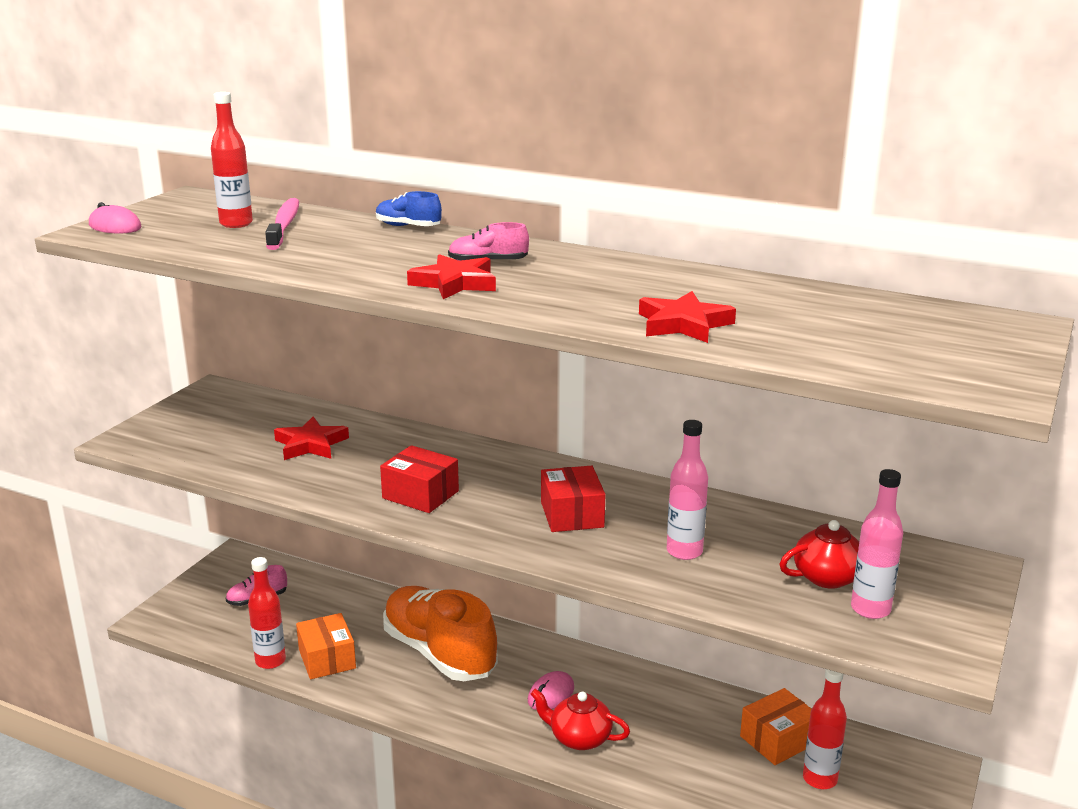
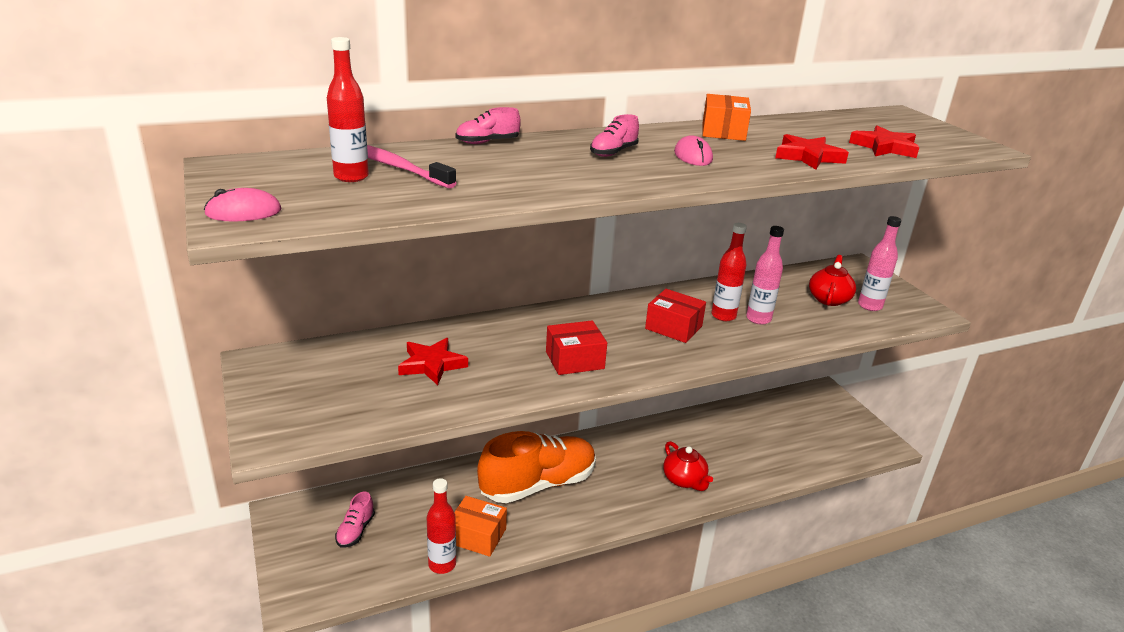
camera: 50 degrees left, 5 degrees up
blue shoe [376,191,442,226] -> pink shoe [456,107,521,144]
orange shoe [383,586,498,681] -> orange shoe turned 150 degrees clockwise [477,431,596,503]
red star [407,254,496,299] -> red star moved to [849,126,920,158]
pink mouse [528,671,574,710] -> pink mouse moved to [674,135,713,166]
red teapot [531,689,630,750] -> red teapot turned 90 degrees counterclockwise [663,441,713,491]
orange box [740,688,812,765] -> orange box moved to [703,94,751,141]
red bottle [803,669,847,789] -> red bottle moved to [711,223,747,321]

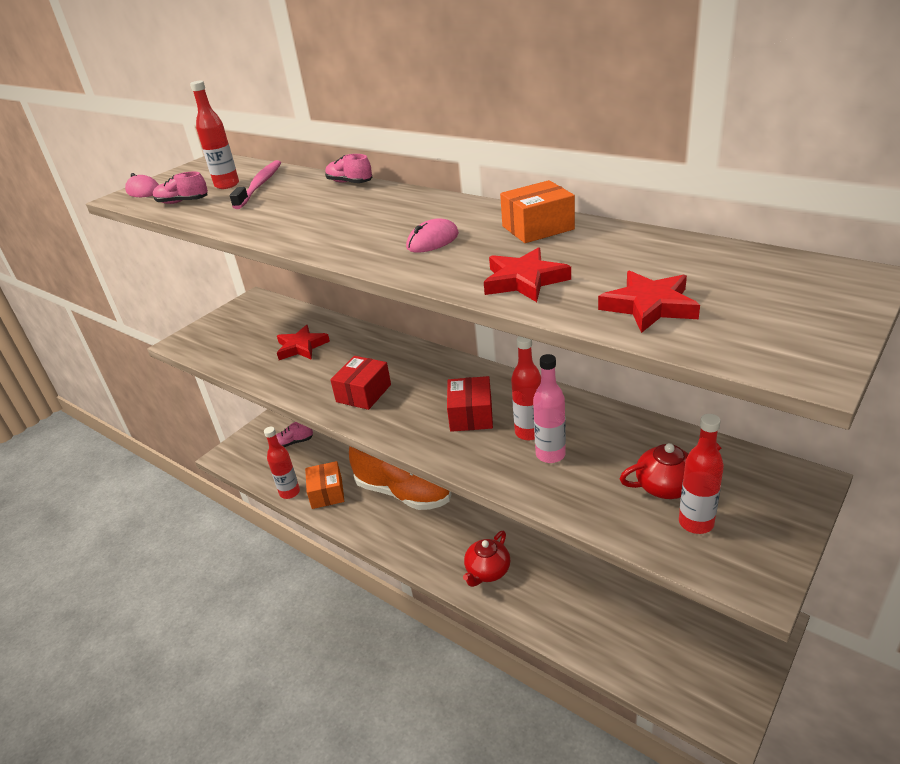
camera: 65 degrees right, 5 degrees up
red box [546,320,607,375] -> red box turned 75 degrees clockwise [330,356,391,410]
pink shoe [590,114,639,157] -> pink shoe moved to [153,172,208,204]
pink bottle [858,216,902,311] -> red bottle [679,414,724,534]

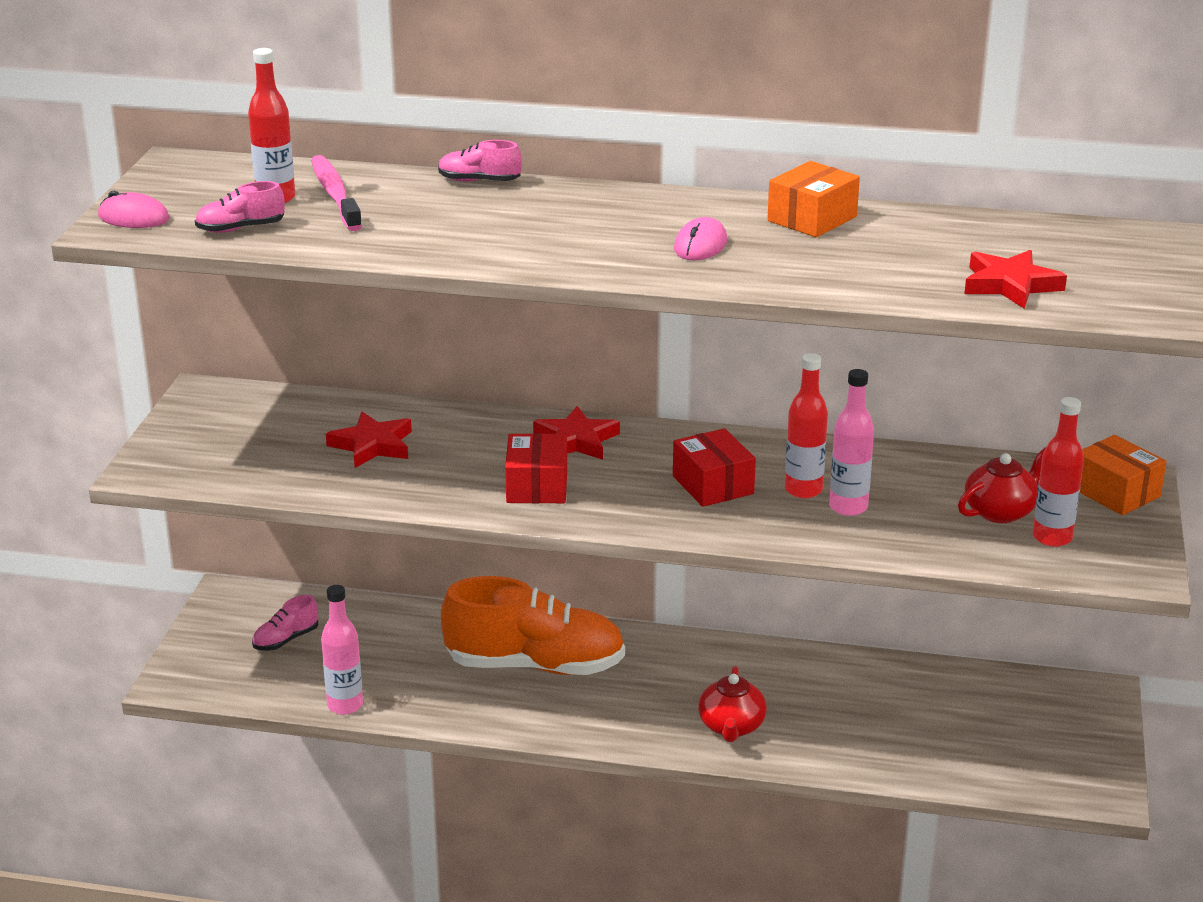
camera: 30 degrees left, 5 degrees down
red bottle [264,427,300,499] -> pink bottle [321,585,363,715]
orange box [305,461,344,509] -> orange box moved to [1080,435,1167,515]
red star [484,247,571,302] -> red star moved to [533,406,620,460]

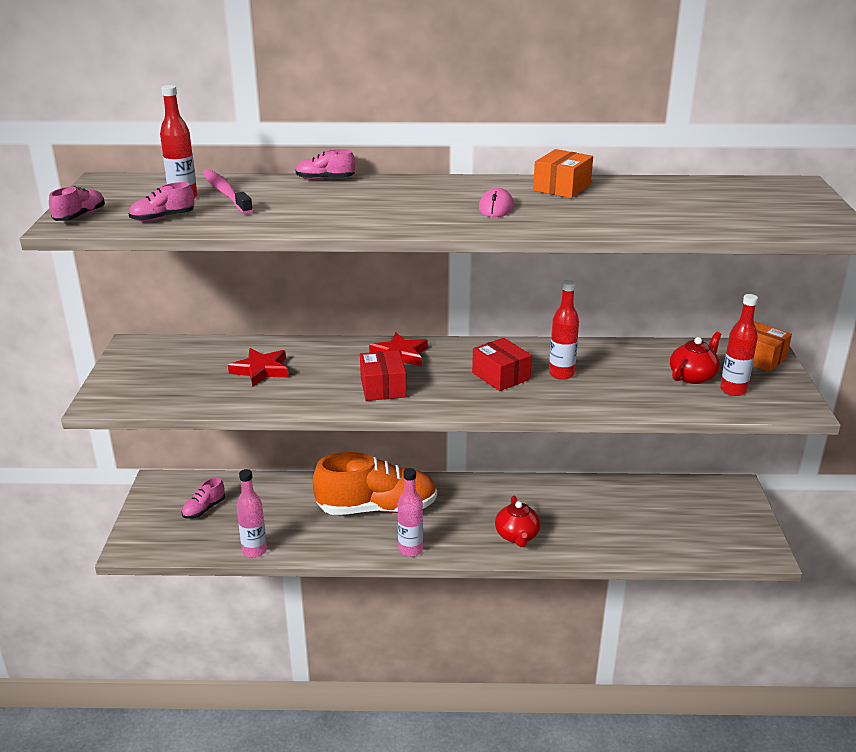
camera: 10 degrees left, 0 degrees up
pink mouse [98,190,169,228] -> pink shoe [49,186,105,221]
pink bottle [829,369,874,516] -> pink bottle moved to [398,468,423,557]
red star [964,250,1067,309] -> none

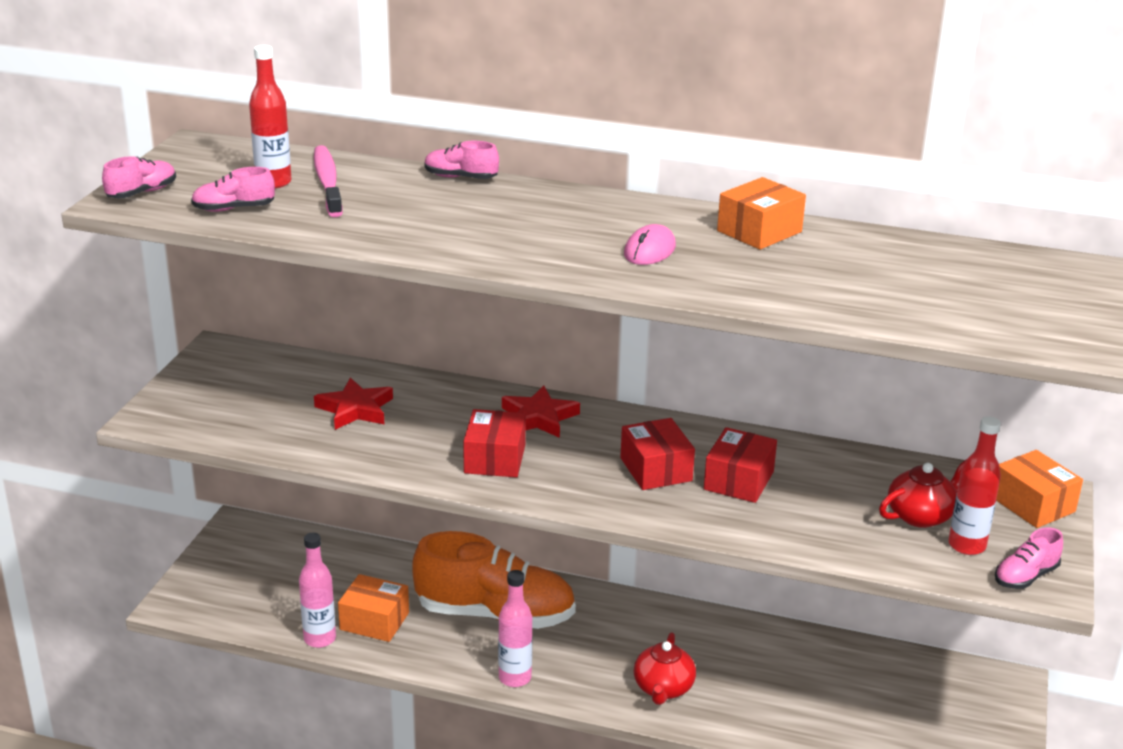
camera: 15 degrees right, 0 degrees up
pink shoe [182,477,225,519] -> pink shoe moved to [995,527,1063,589]
red bottle [549,280,579,380] -> red box [704,427,777,503]
none -> orange box [338,574,409,642]

